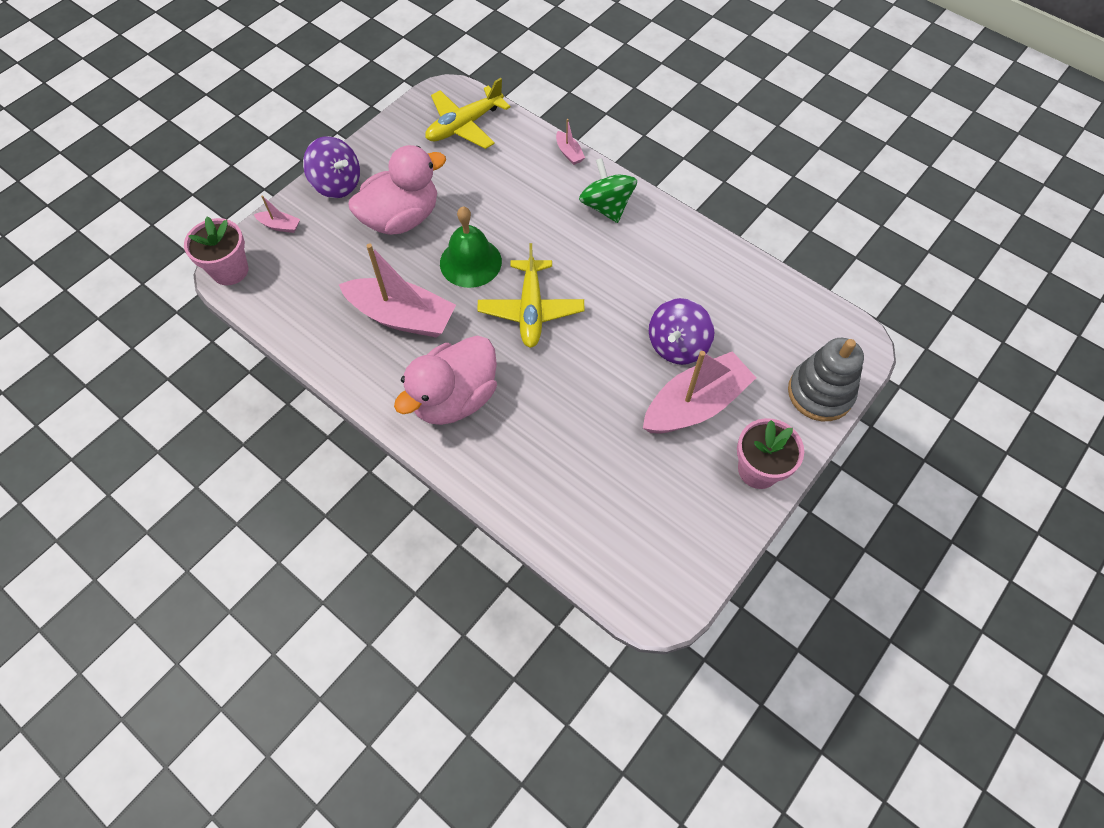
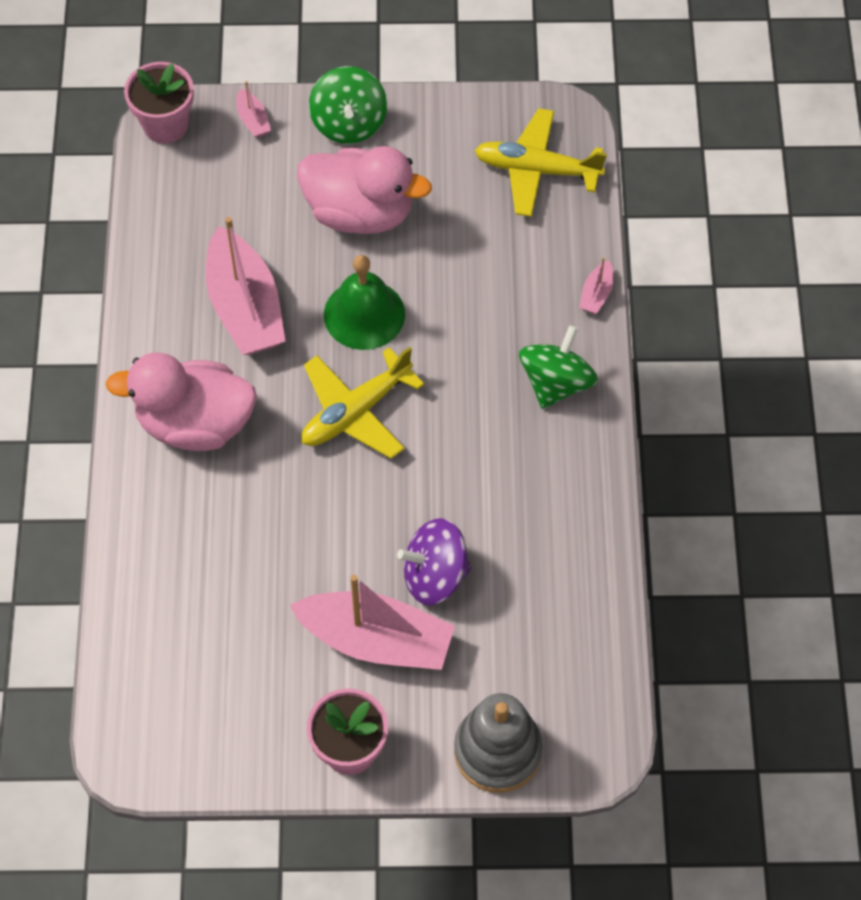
camera: 50 degrees right, 0 degrees up
purple spinning top [303,136,360,198] -> green spinning top [309,66,387,144]

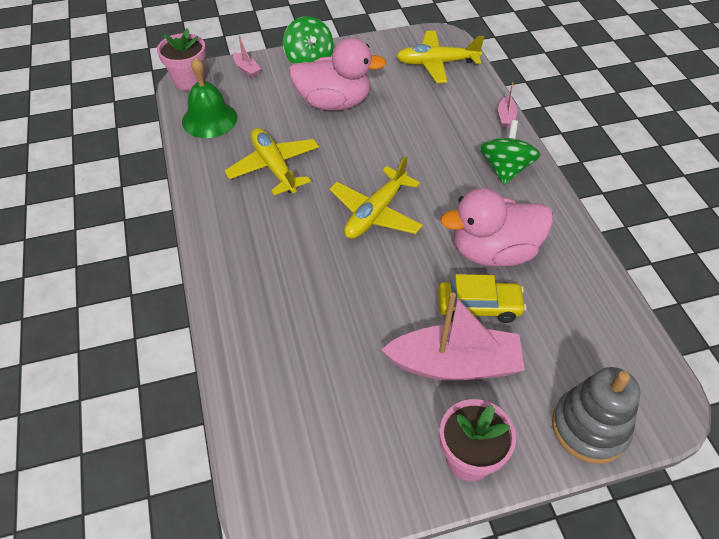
camera: 15 degrees left, 10 degrees down
pink duck [106,352,257,451] -> pink duck moved to [440,188,553,267]
pink boat [205,217,286,355] -> yellow plane [224,128,319,195]
green bell [324,255,405,350] -> green bell moved to [182,57,237,138]
purple spinning top [397,518,471,605] -> yellow car [438,274,526,323]

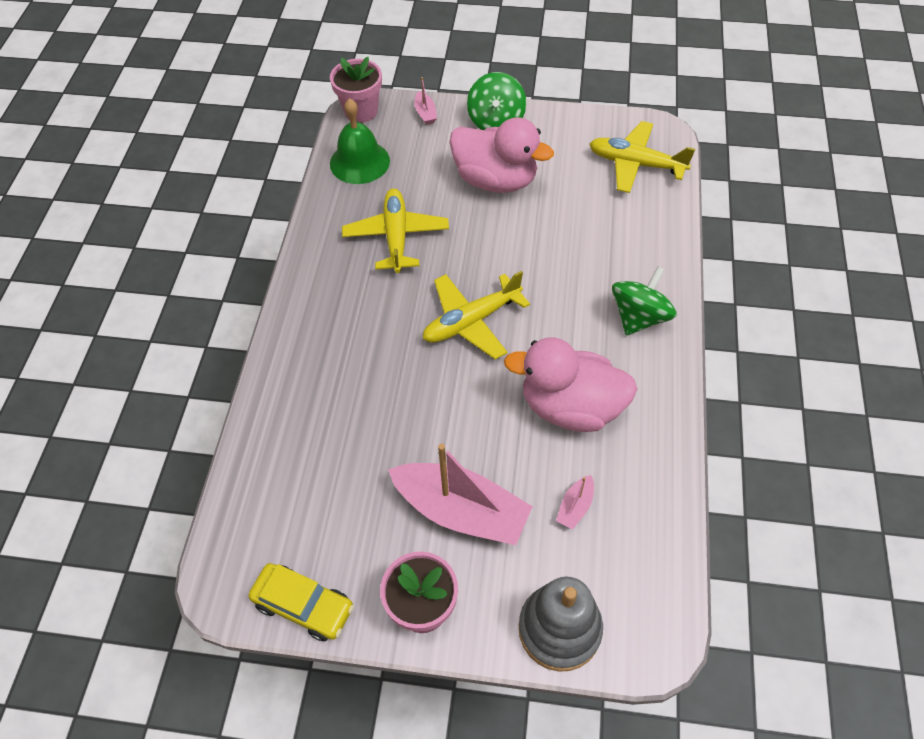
camera: 25 degrees right, 5 degrees up
yellow car [438,274,526,323] -> yellow car moved to [249,563,354,641]
pink boat [498,82,517,128] -> pink boat moved to [556,475,594,529]

